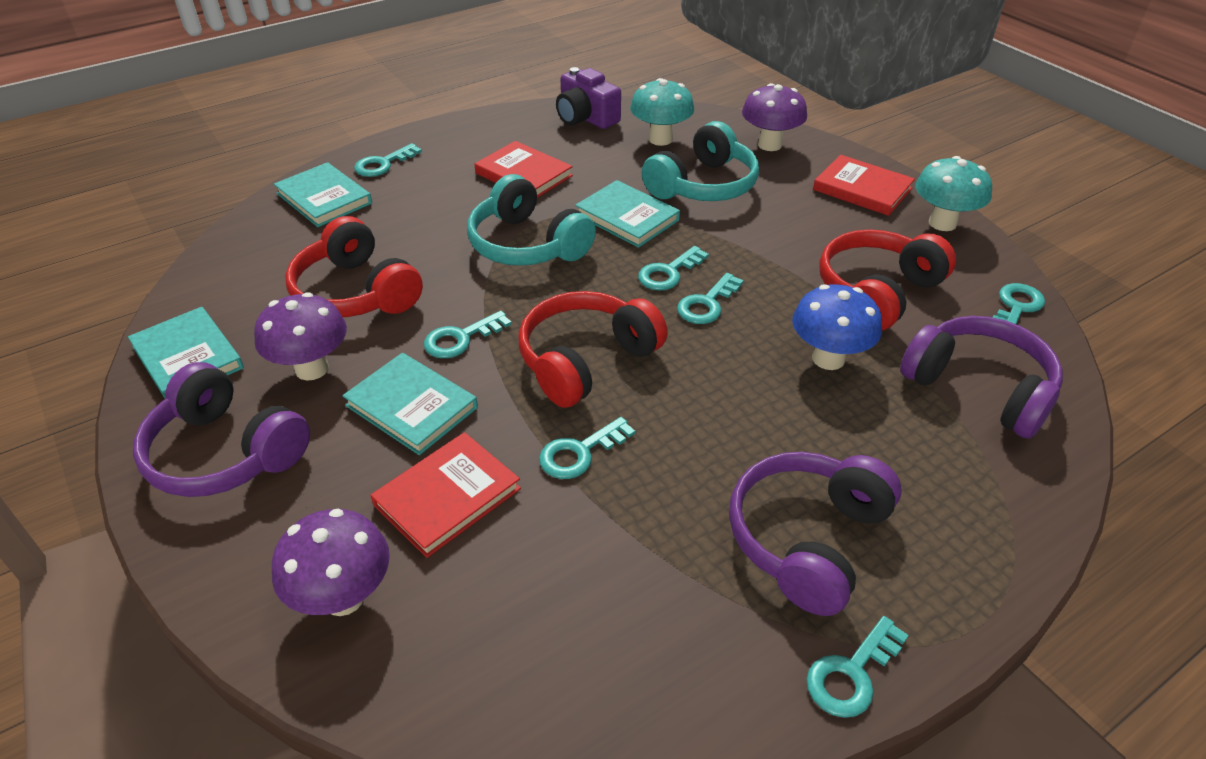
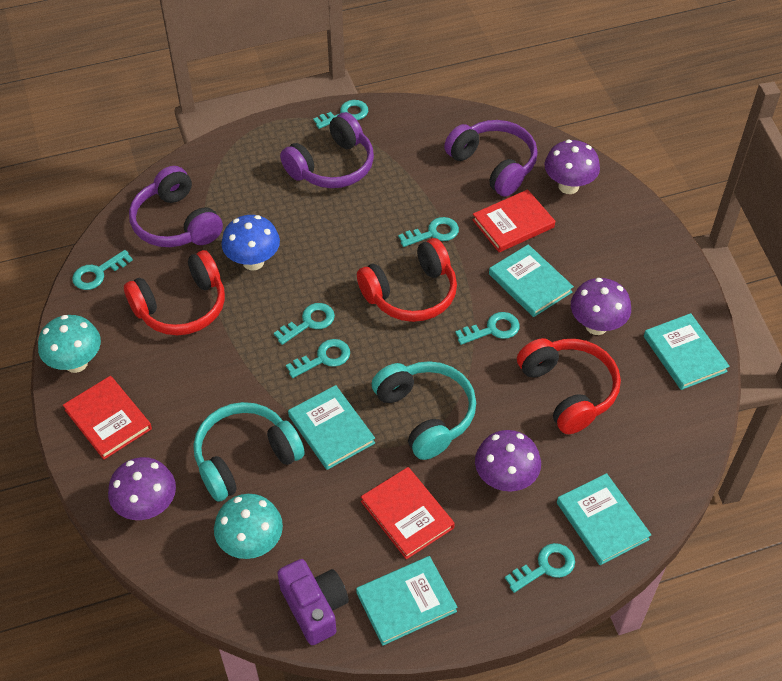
camera: 165 degrees left, 10 degrees up
purple headphones [133,362,310,497] -> purple headphones moved to [444,120,537,197]
none -> turquoise book [356,556,457,646]
none -> purple mushroom [475,430,541,492]

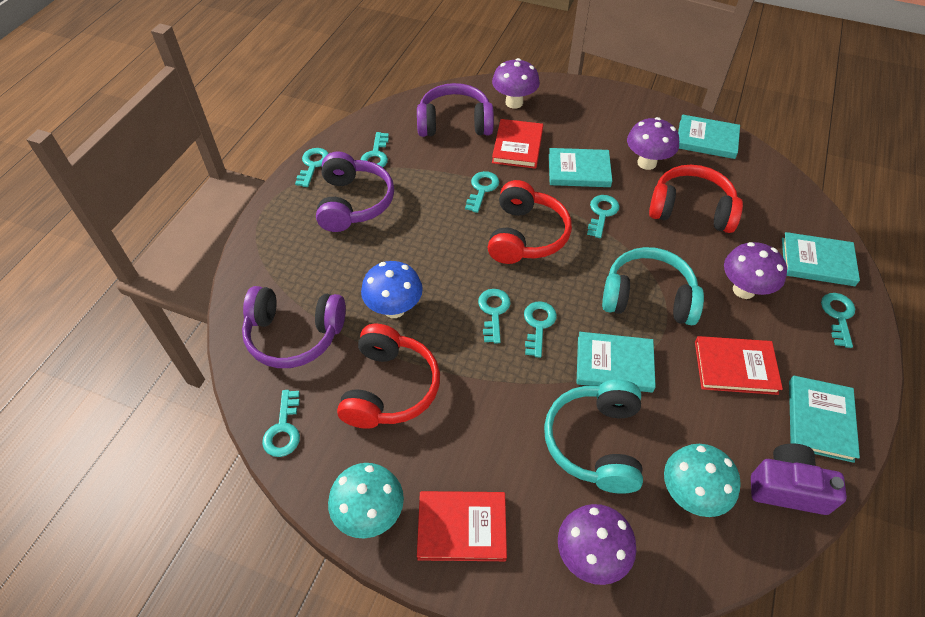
camera: 50 degrees left, 0 degrees up
none -> turquoise key [361,132,389,168]

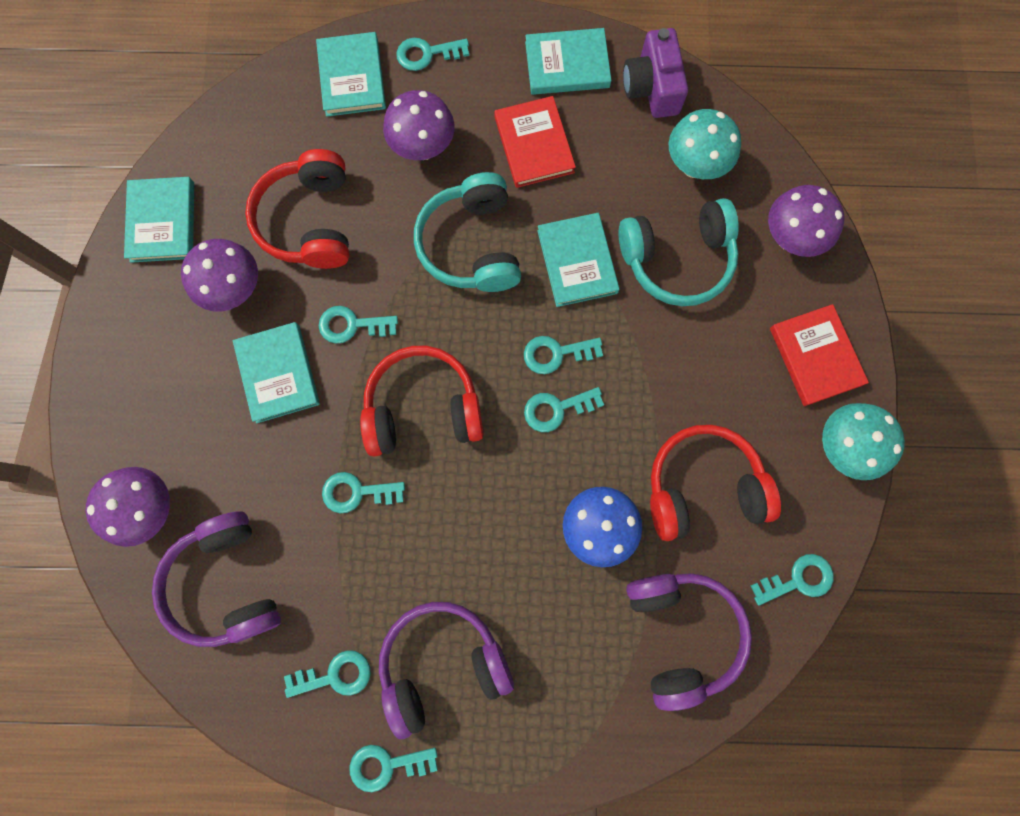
camera: 110 degrees left, 25 degrees up
red book [492,119,543,169] -> none

